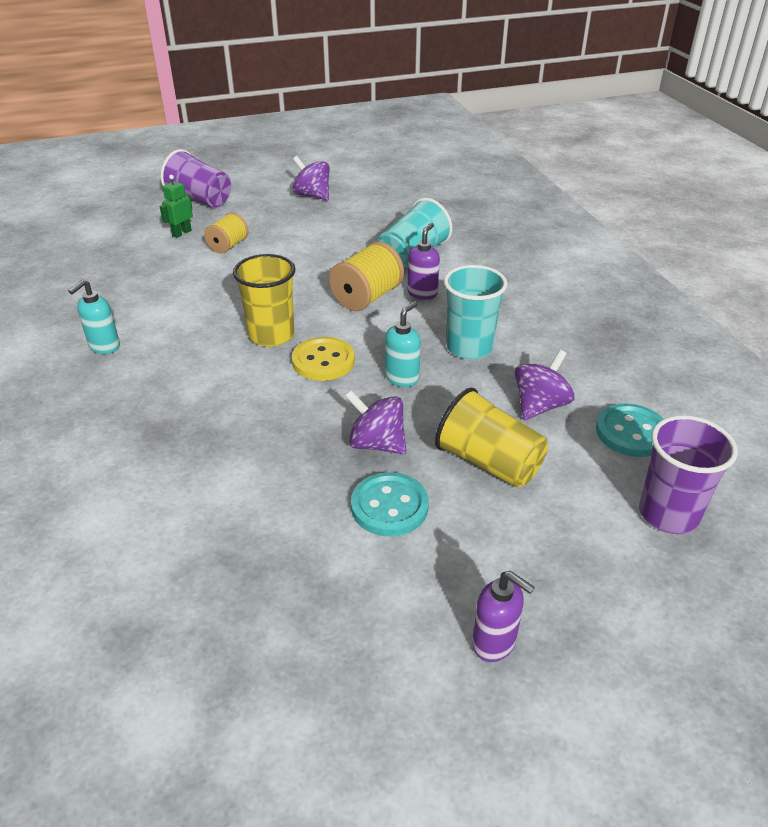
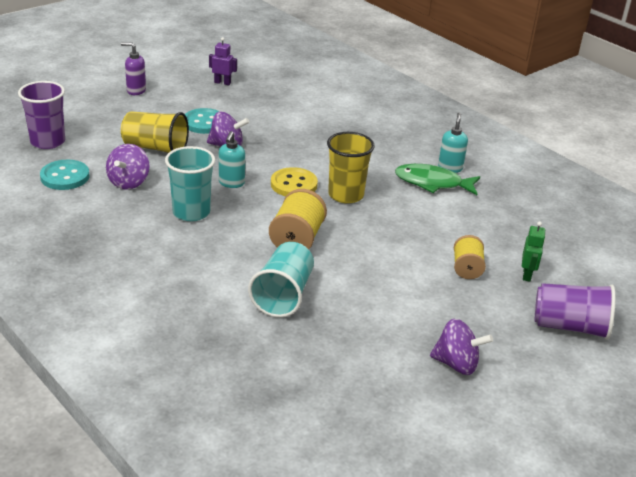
camera: 155 degrees right, 5 degrees down
purple soap dispenser [408,223,440,300] -> none
none -> purple robot [209,37,237,85]
none -> green fish [395,164,480,195]

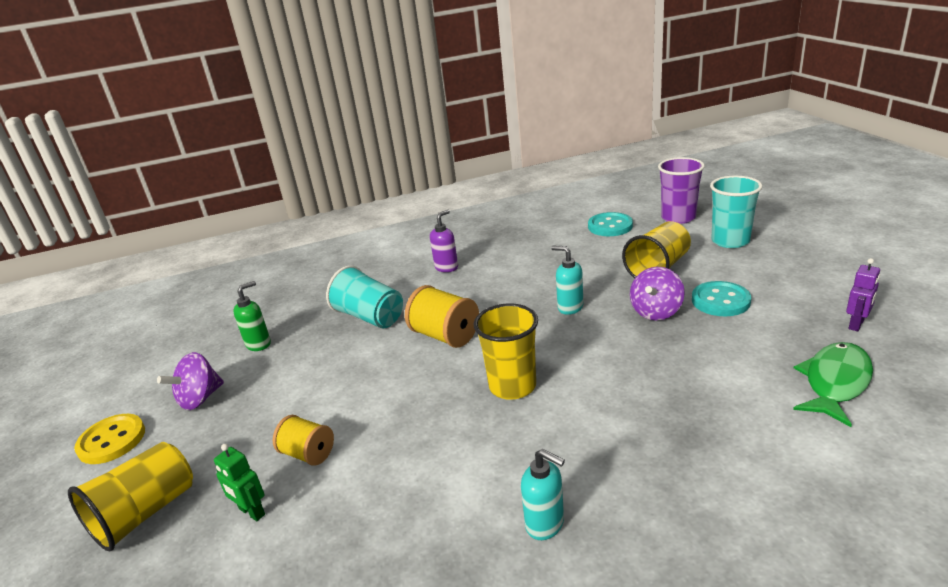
camera: 120 degrees right, 5 degrees down
purple spinning top [106,144,150,190] -> none
purple soap dispenser [121,42,146,95] -> purple soap dispenser moved to [430,210,458,272]
turquoise cup [165,146,215,221] -> turquoise cup moved to [710,176,762,248]
yellow button [271,167,318,196] -> yellow button moved to [74,414,145,464]
green fish [395,164,480,195] -> green fish moved to [793,342,873,427]
purple cup [535,283,615,340] -> yellow cup [68,442,193,551]
none -> green soap dispenser [233,281,271,351]

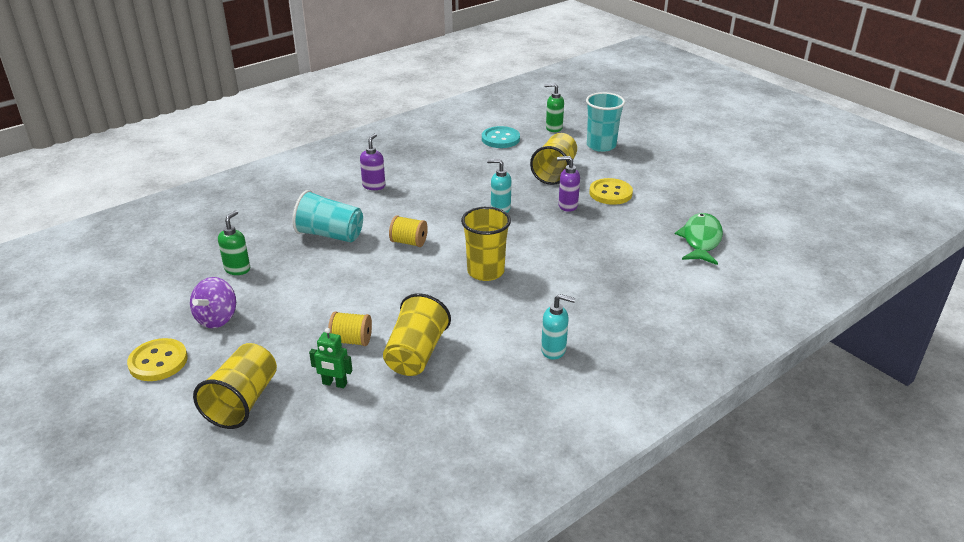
camera: 25 degrees left, 5 degrees up
yellow spool [405,285,479,348] -> yellow spool [389,216,428,247], size x0.65
purple spinning top [630,267,685,320] -> purple soap dispenser [557,156,580,212]
purple cup [658,157,705,224] -> green soap dispenser [544,83,564,132]
turquoise button [692,281,751,316] -> yellow button [589,178,633,205]
purple robot [846,258,880,331] -> none
none -> yellow cup [383,293,451,376]

